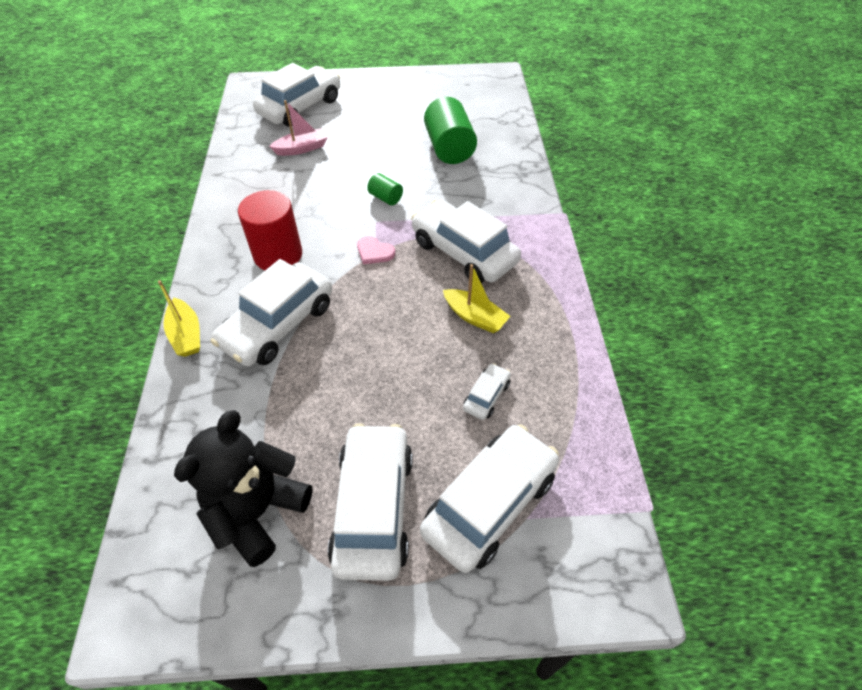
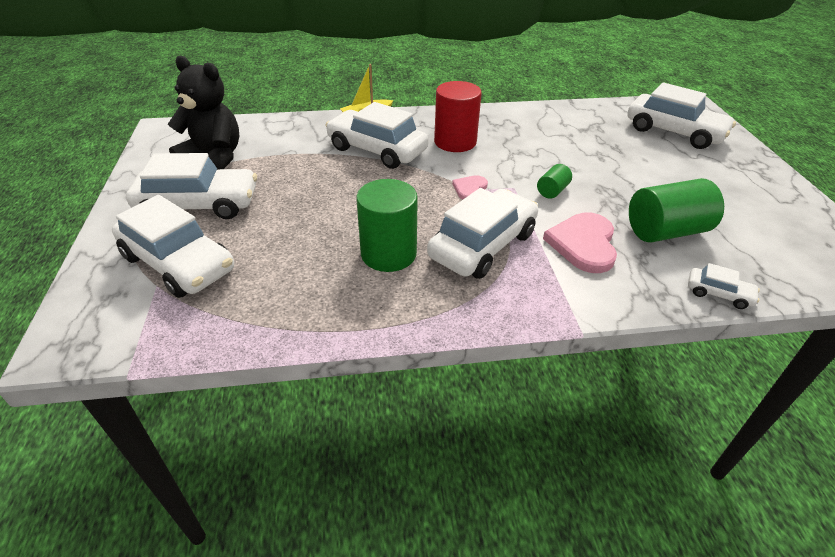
camera: 85 degrees right, 10 degrees down
pink boat [269,100,328,156] -> none
yellow boat [443,264,511,333] -> green cylinder [356,179,418,272]
white car [463,363,511,420] -> white car moved to [688,263,760,309]
none -> pink heart [543,212,617,273]

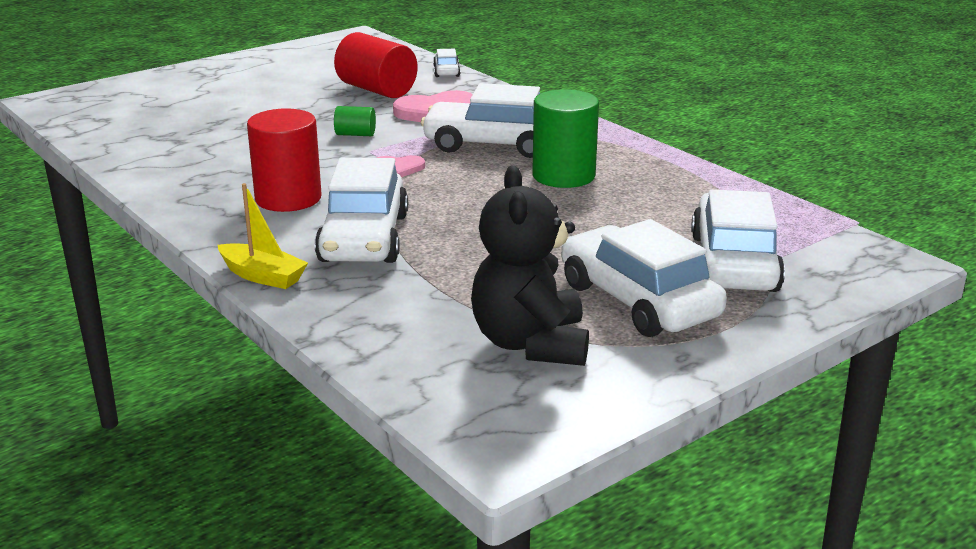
camera: 120 degrees left, 15 degrees down
white car [627,82,736,149] -> none
green cylinder [629,178,724,242] -> red cylinder [334,32,418,98]

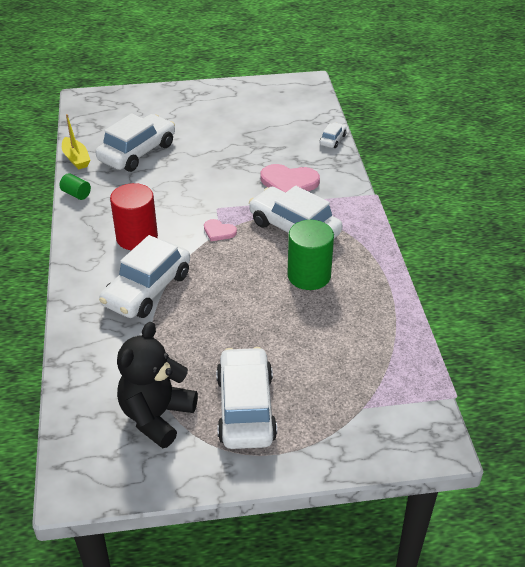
camera: 30 degrees right, 15 degrees up
yellow boat [218,183,308,289] -> yellow boat moved to [62,114,90,170]
red cylinder [334,32,418,98] -> none
green cylinder [334,106,376,136] -> green cylinder moved to [59,173,91,200]
white car [691,189,785,292] -> white car moved to [95,113,175,172]

